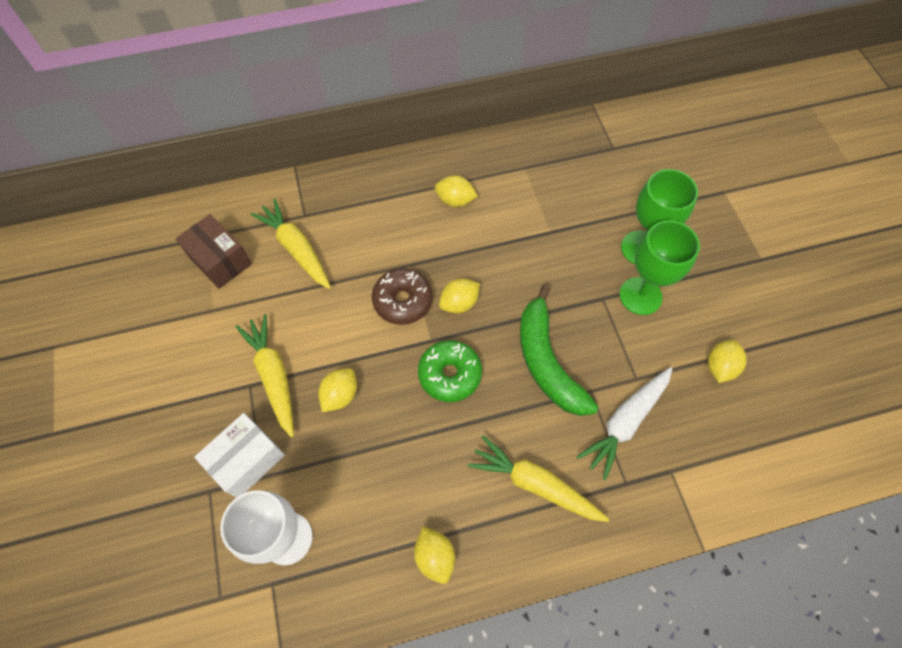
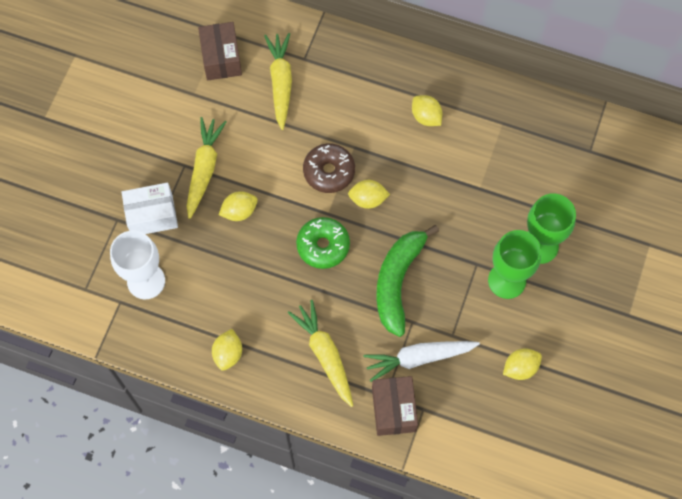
camera: 35 degrees right, 5 degrees up
none -> brown box [372,376,418,436]

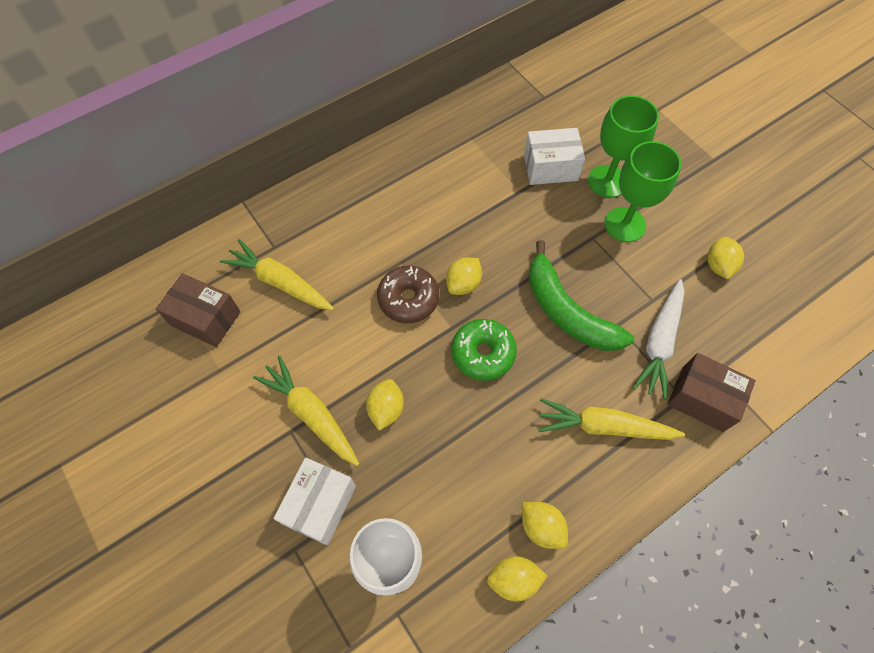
camera: 55 degrees left, 5 degrees down
yellow lemon [412,95,442,126] -> yellow lemon moved to [487,556,547,601]
none -> white box [524,128,585,185]

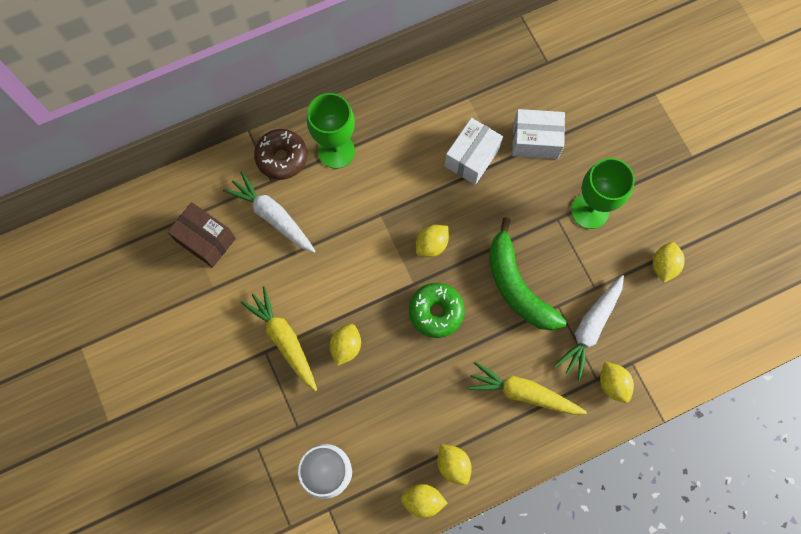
camera: 10 degrees right, 10 degrees up
yellow carrot [220,239,334,310] -> white carrot [223,171,315,253]
white box [274,457,356,545] -> white box moved to [445,118,503,185]
brown donut [377,266,439,323] -> brown donut moved to [254,129,307,180]
green goblet [588,95,659,198] -> green goblet moved to [307,93,355,169]
brown box [667,353,756,432] -> yellow lemon [600,362,634,403]

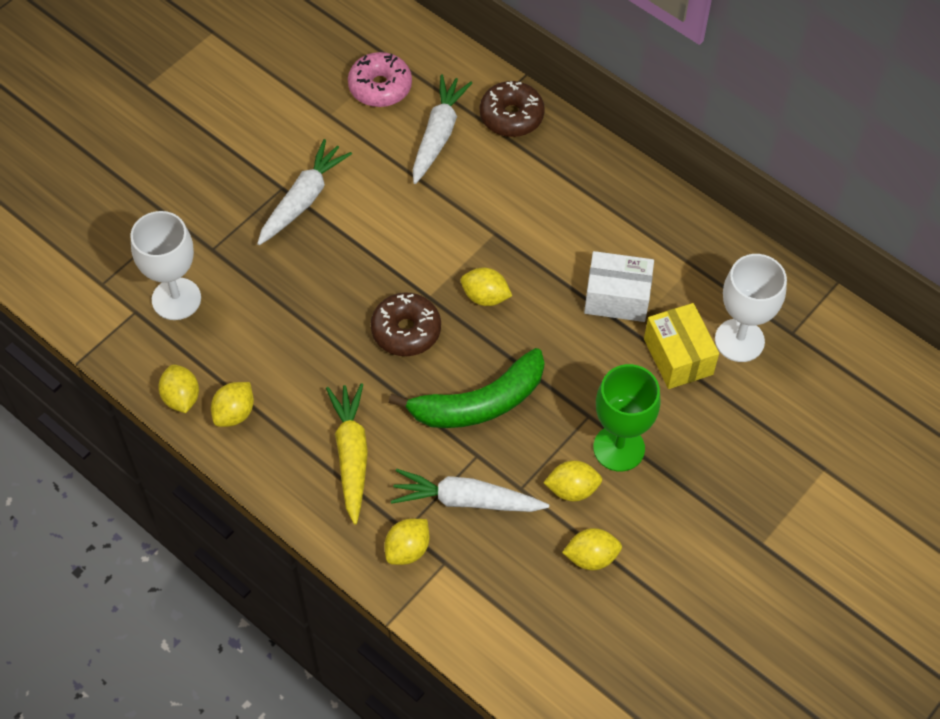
camera: 65 degrees right, 15 degrees down
brown box [167,202,236,268] -> pink donut [348,52,412,107]
yellow carrot [241,286,317,391] -> white carrot [257,139,352,245]
green goblet [307,93,355,169] -> none
yellow lemon [330,324,361,366] -> yellow lemon moved to [543,460,602,501]
green donut [409,283,464,338] -> brown donut [371,292,441,356]
green banana [489,217,567,331] -> green banana turned 150 degrees counterclockwise [388,348,544,428]
white box [512,109,565,159] -> yellow box [644,303,719,389]
none -> white goblet [715,254,787,362]

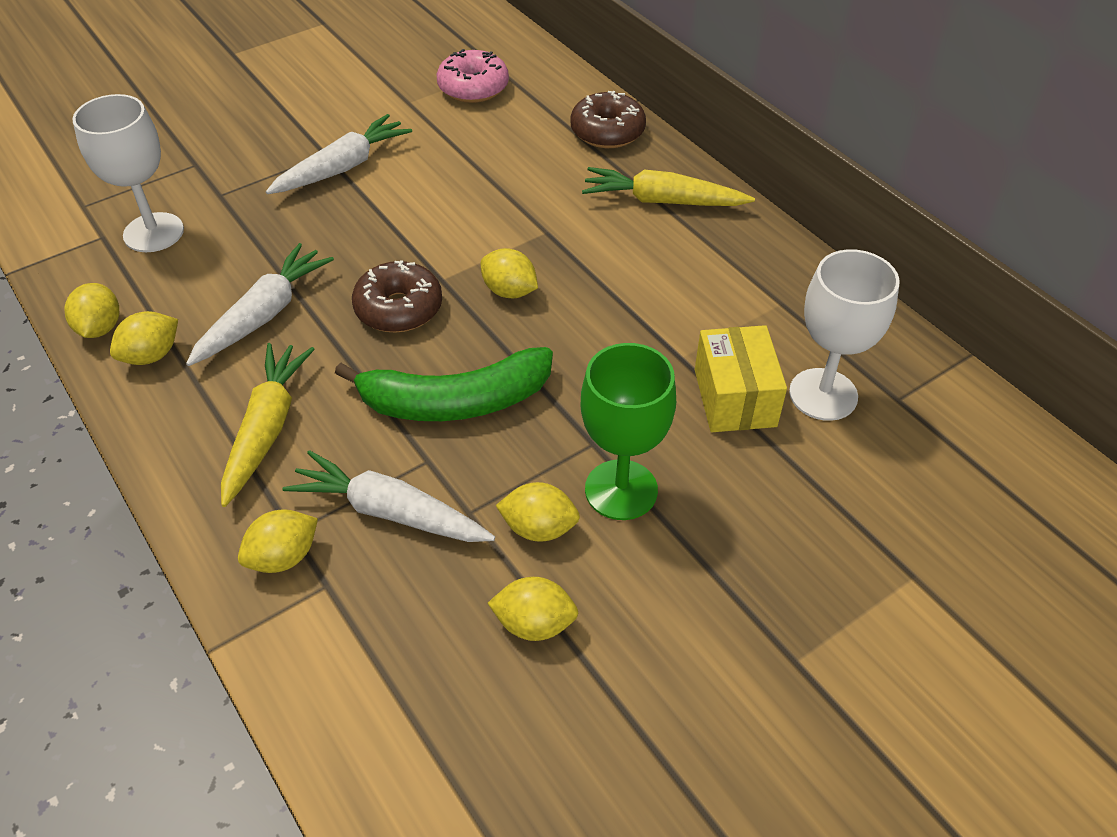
camera: 15 degrees right, 10 degrees down
white carrot [413,75,472,184] -> white carrot moved to [186,243,334,366]
white box [584,251,654,322] -> none
none -> yellow carrot [582,167,755,206]

